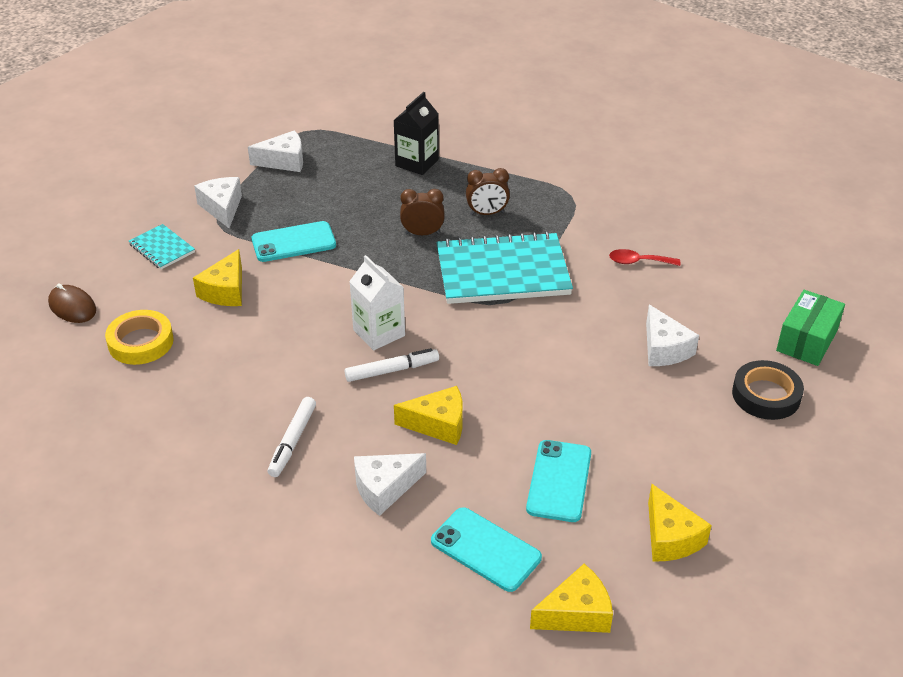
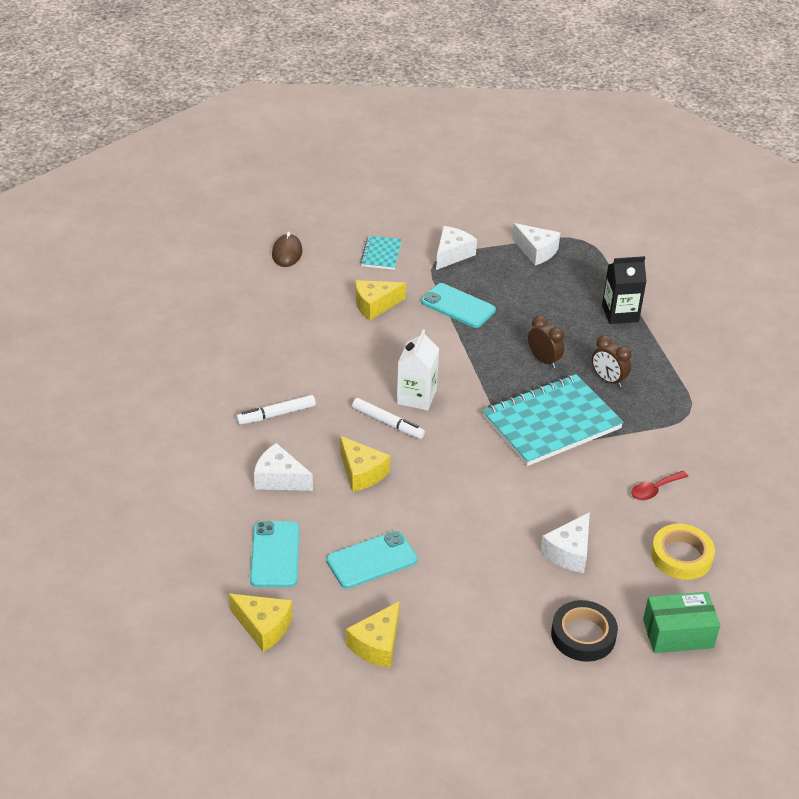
camera: 50 degrees right, 0 degrees up
yellow tape [105,310,174,365] -> yellow tape moved to [651,524,715,580]
turquoise notebook [437,232,573,304] -> turquoise notebook turned 75 degrees counterclockwise [482,374,624,466]
red spoon [609,249,680,266] -> red spoon turned 90 degrees counterclockwise [631,471,688,500]

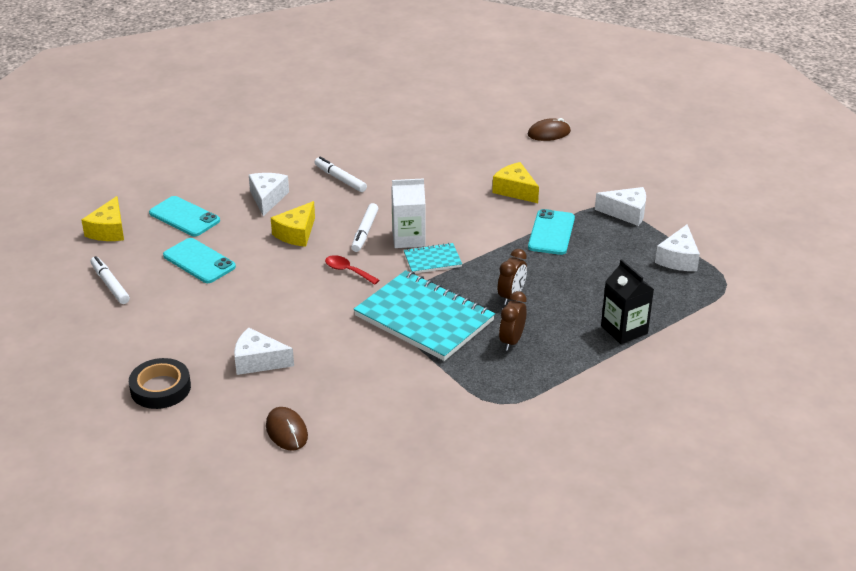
camera: 70 degrees right, 5 degrees down
turquoise phone [250,521,299,587] -> turquoise phone turned 60 degrees clockwise [149,196,220,236]
yellow cheese [346,601,400,668] -> white marker [91,256,130,304]
turquoise notebook [360,236,402,270] -> turquoise notebook moved to [404,243,462,273]
red spoon [631,471,688,500] -> red spoon moved to [325,255,380,285]
green box [643,592,720,653] -> none
yellow tape [651,524,715,580] -> brown mouse [266,407,308,451]

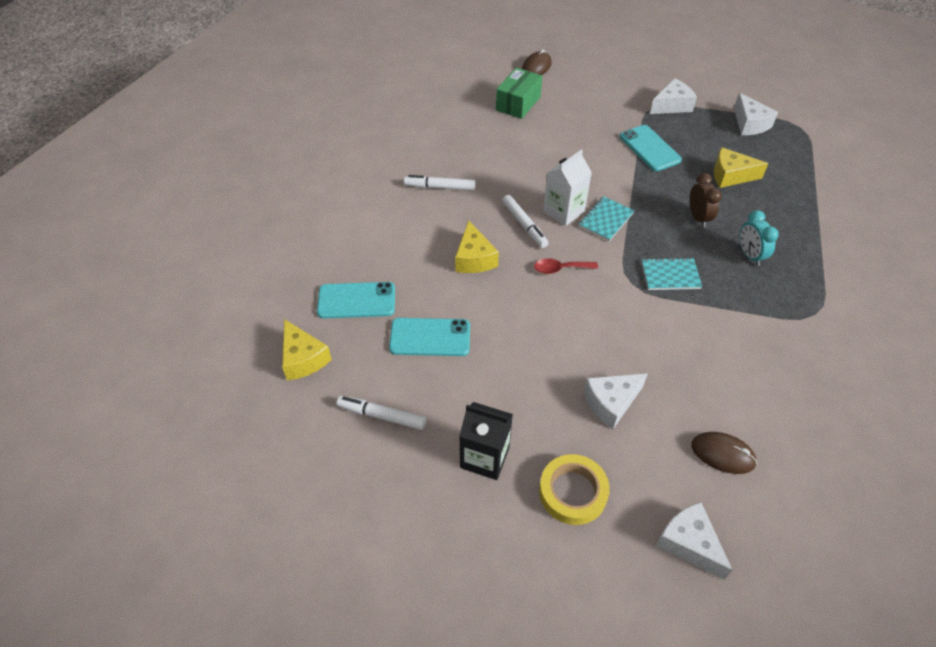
camera: 40 degrees left, 15 degrees up
black tape [129,358,191,409] -> yellow tape [539,454,610,525]
white cheese [249,173,289,216] -> white cheese moved to [656,502,732,580]
turquoise notebook [354,270,495,361] -> turquoise notebook [642,257,702,290], size x0.47
yellow cheese [492,162,539,203] -> yellow cheese moved to [714,147,769,188]
brown clock [499,291,527,351] -> turquoise clock [740,210,779,266]
black carton [601,259,654,344] -> black carton moved to [459,402,513,480]
none -> green box [496,67,542,119]

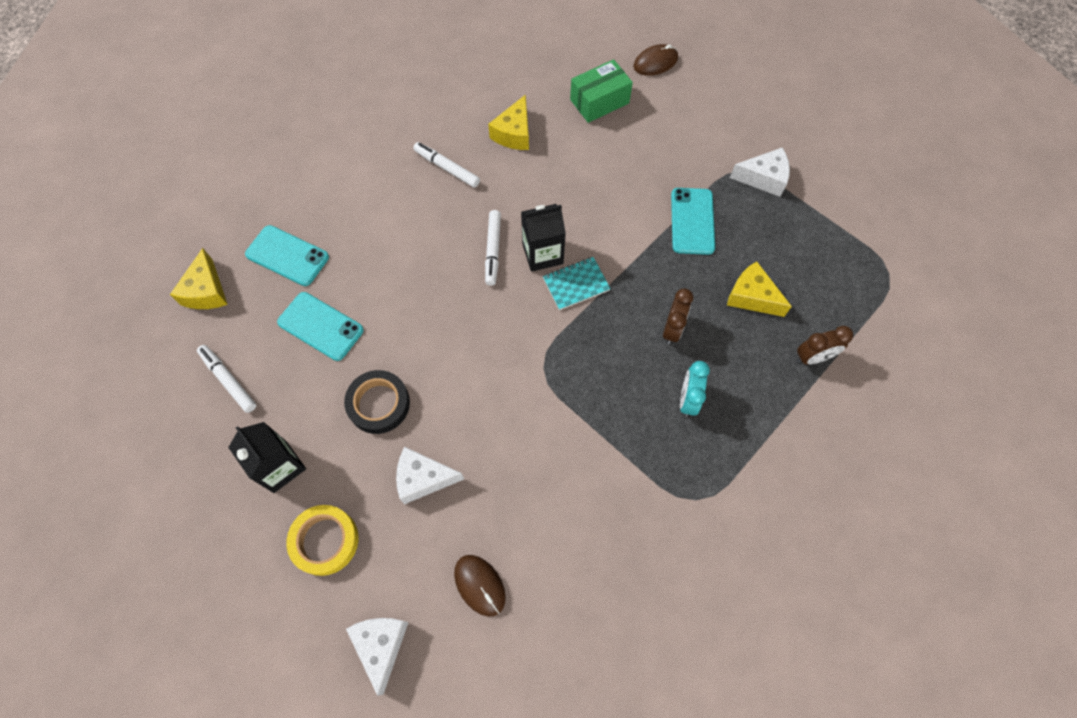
camera: 30 degrees right, 15 degrees up
yellow cheese [455,221,499,273] -> yellow cheese moved to [488,94,529,150]
red spoon [534,258,598,274] -> none
white carton [543,149,592,226] -> black carton [521,204,566,272]
turquoise notebook [642,257,702,290] -> none
white cheese [734,93,778,135] -> none
none -> black tape [344,370,410,434]
none -> brown clock [797,326,853,365]

